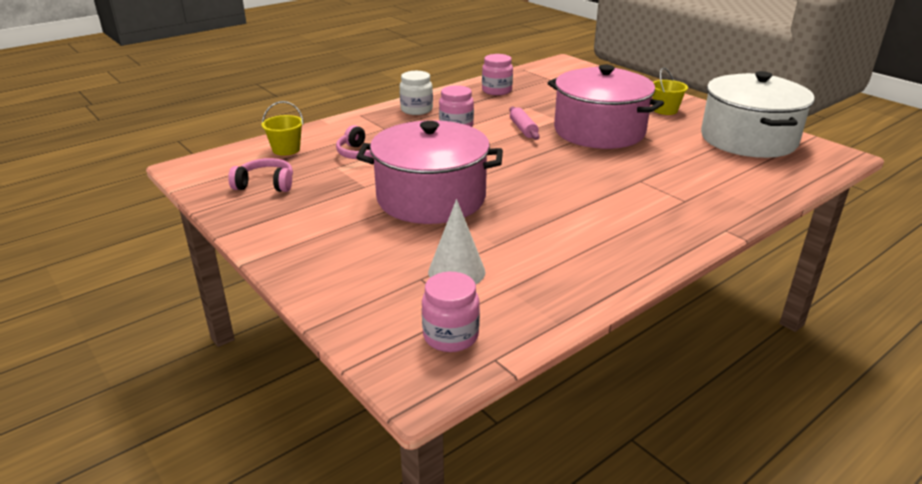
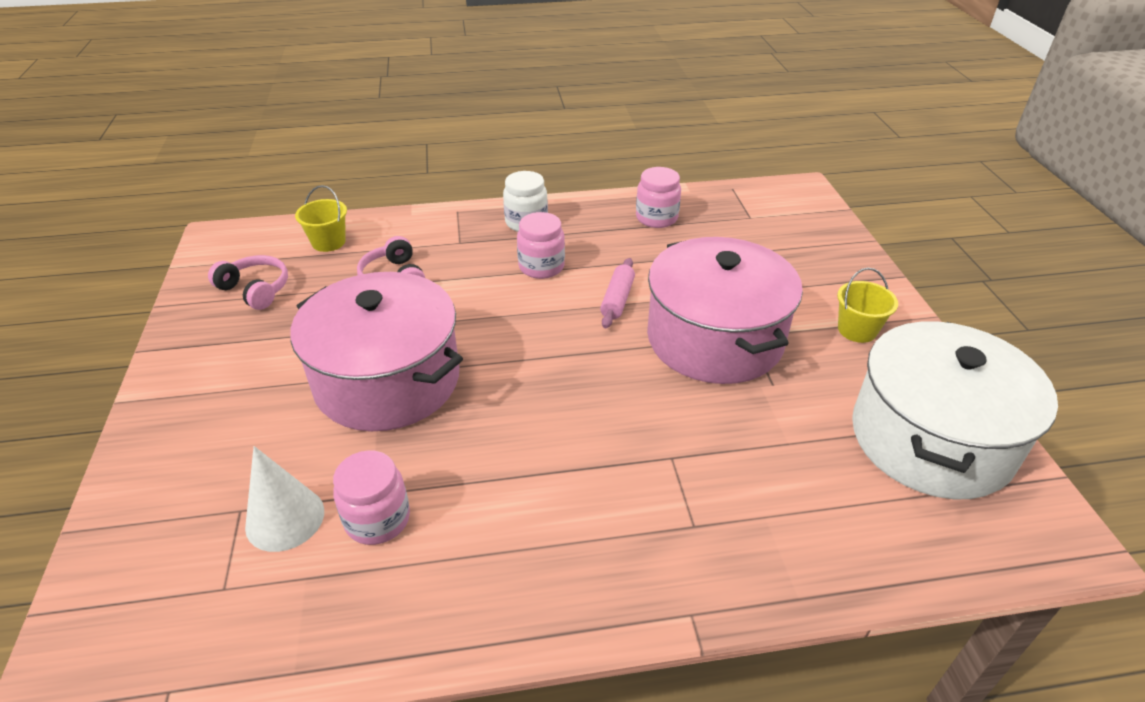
camera: 30 degrees right, 10 degrees up
pink jar [422,272,480,352] -> pink jar moved to [333,450,410,545]

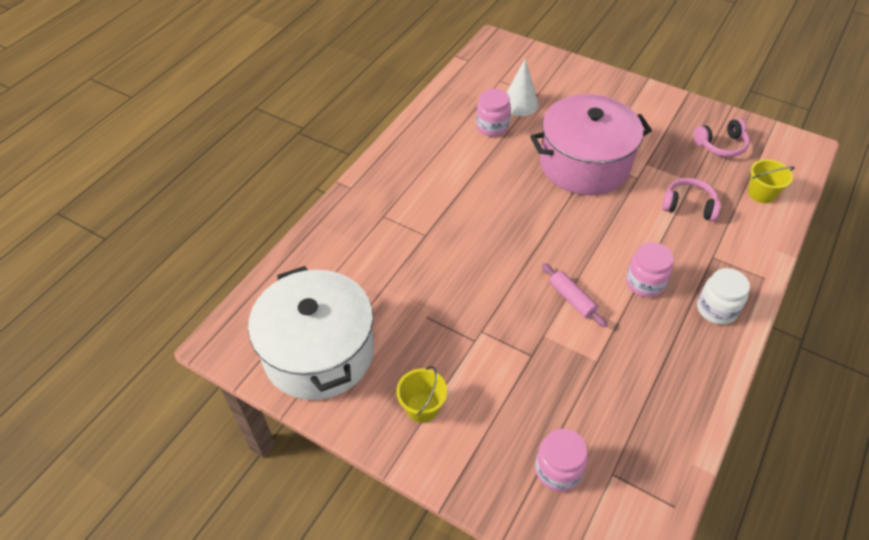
camera: 130 degrees right, 10 degrees up
pink jar [636,167,681,228] -> pink jar moved to [535,429,588,492]
pink pot [647,237,803,384] -> none

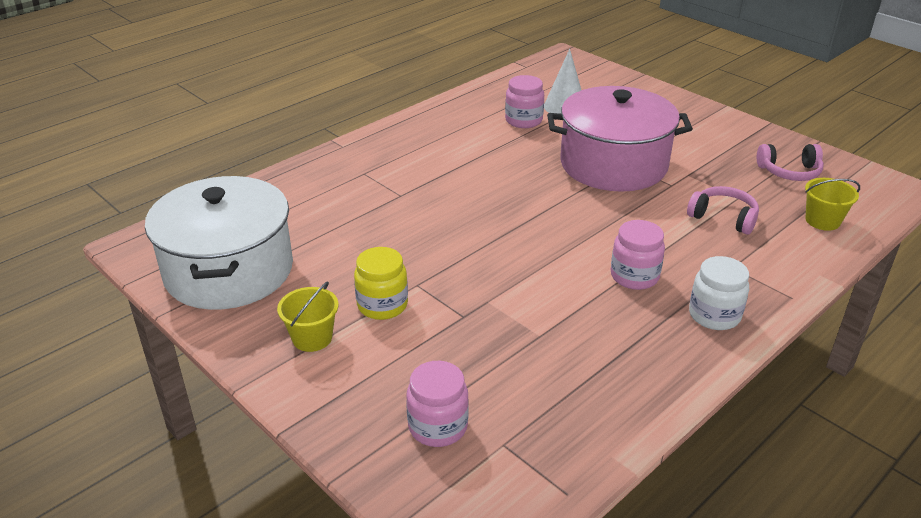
camera: 15 degrees right, 15 degrees down
pink rolling pin [542,263,607,327] -> none
none -> yellow jar [354,247,408,320]

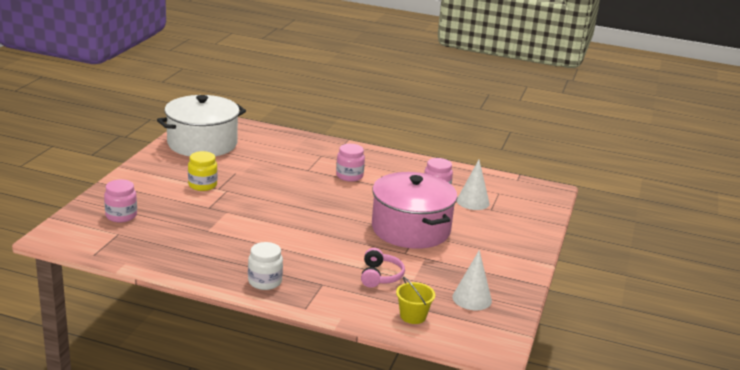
camera: 60 degrees right, 10 degrees down
yellow bucket [277,281,339,352] -> none
pink jar [611,220,665,290] -> pink jar moved to [336,144,365,182]
pink headphones [757,144,824,181] -> white cone [452,250,492,310]

